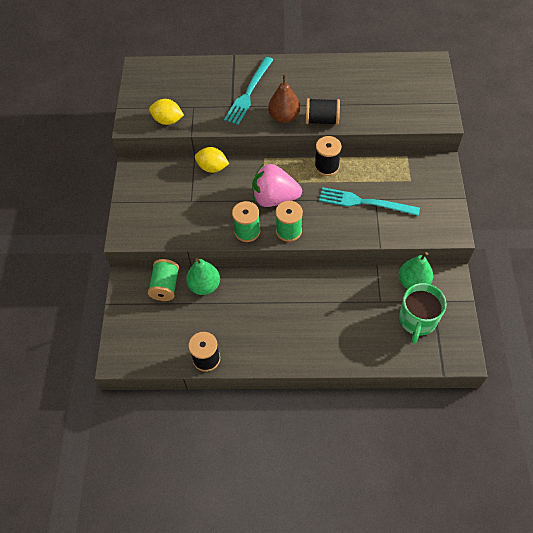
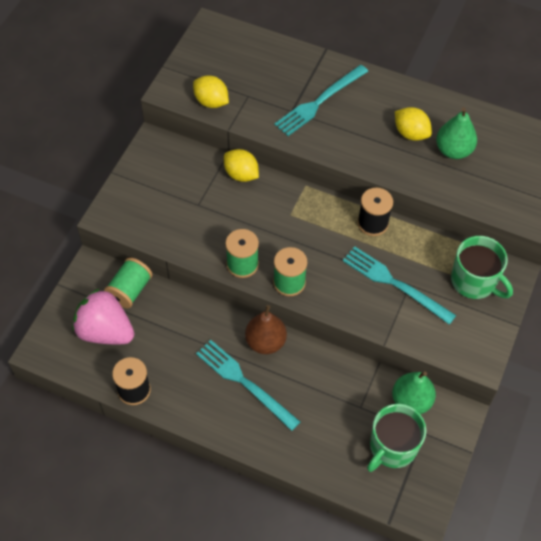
camera: 20 degrees right, 0 degrees up
green pear [186,258,220,295] -> green pear moved to [436,107,477,159]
pink strawberry [252,164,302,207] -> pink strawberry moved to [72,288,134,344]
brown pear [268,75,300,123] -> brown pear moved to [245,305,287,354]
black spool [306,98,340,125] -> none
none -> turquoise fork [196,340,300,431]
none -> yellow lemon [395,107,432,141]
none -> green mug [451,236,513,299]

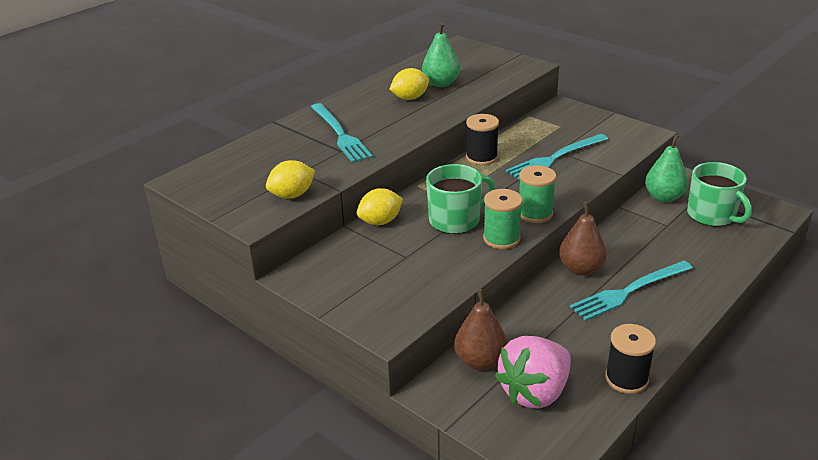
camera: 70 degrees left, 25 degrees down
green spool [104,257,152,308] -> brown pear [454,289,508,370]
green mug [451,236,513,299] -> green mug moved to [426,164,495,234]

